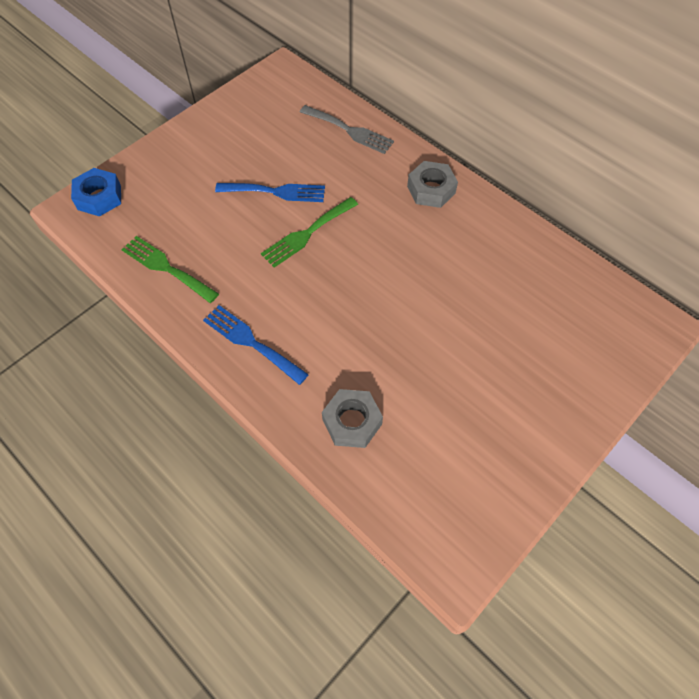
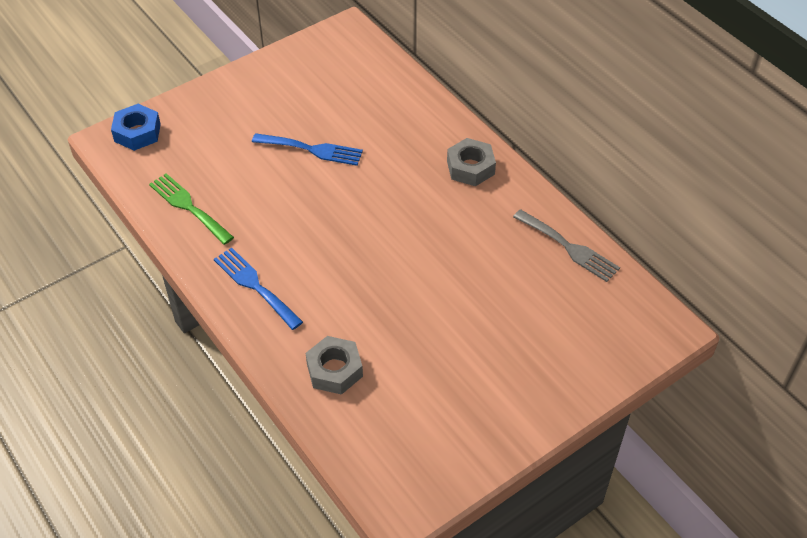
camera: 10 degrees right, 10 degrees down
green fork [261,197,358,268] -> none
grey fork [300,105,394,154] -> grey fork moved to [513,209,620,282]

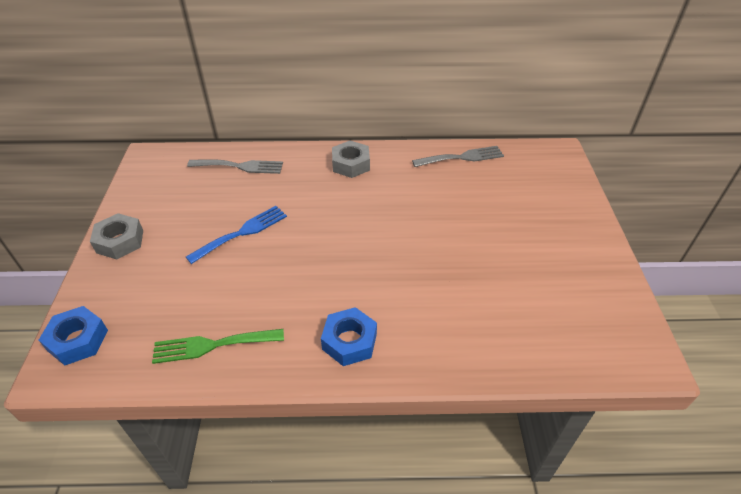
camera: 55 degrees left, 5 degrees down
blue fork [214,247,303,330] -> blue nut [321,307,377,366]
grey nut [306,336,363,395] -> grey nut moved to [90,213,143,259]
none -> grey fork [187,159,283,174]

